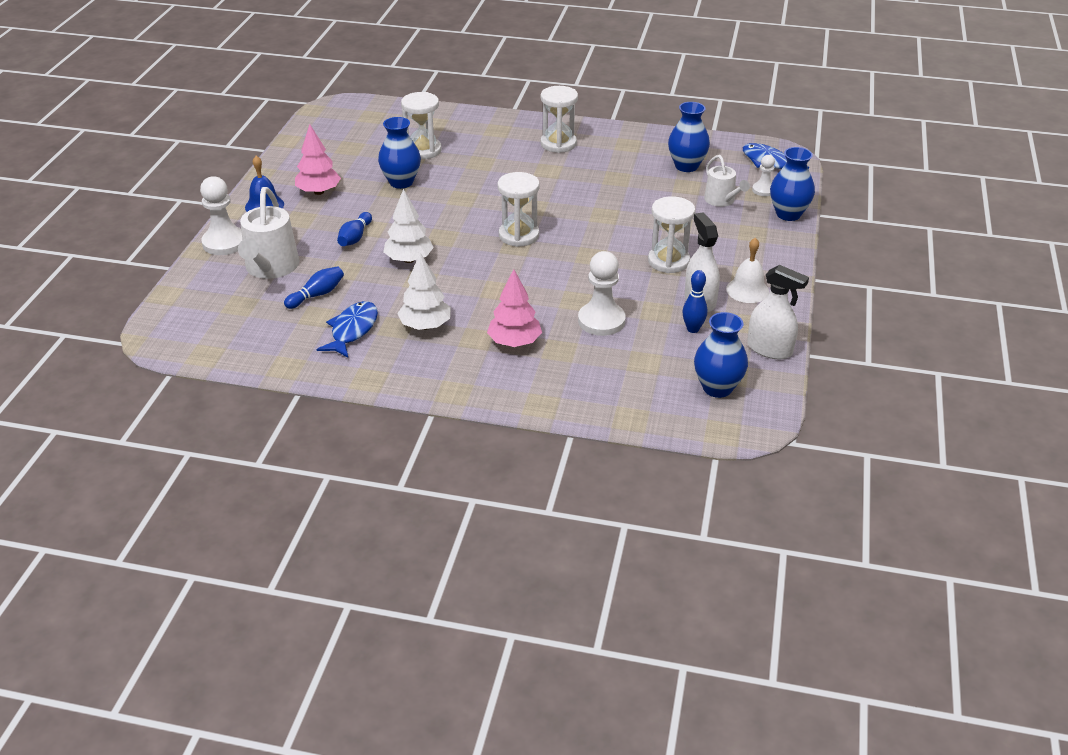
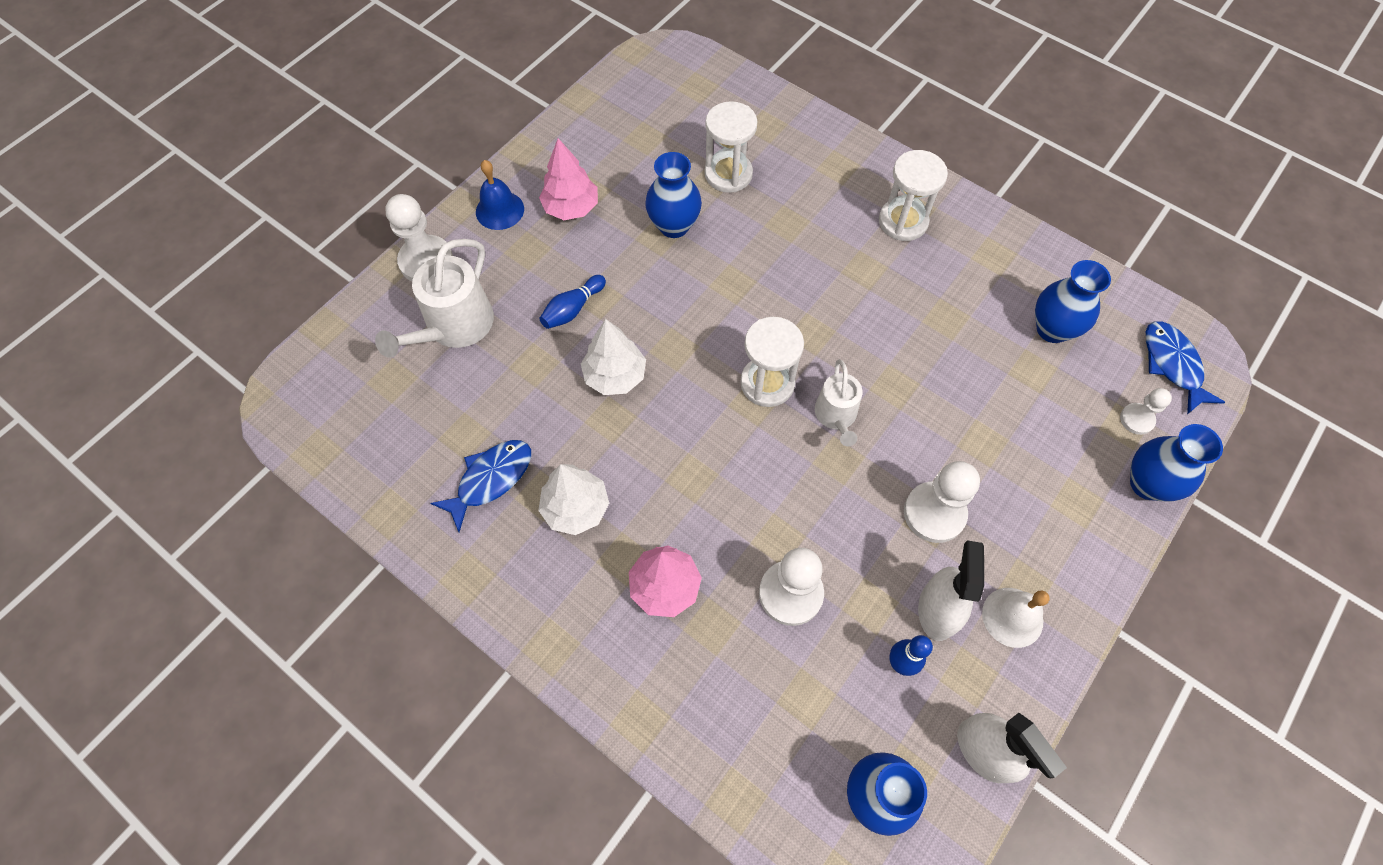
camera: 25 degrees right, 25 degrees up
blue bowling pin [284,266,344,309] -> none
white hourglass [648,196,695,273] -> white pawn [904,461,980,543]
white watering can [704,155,750,207] -> white watering can moved to [815,359,863,447]

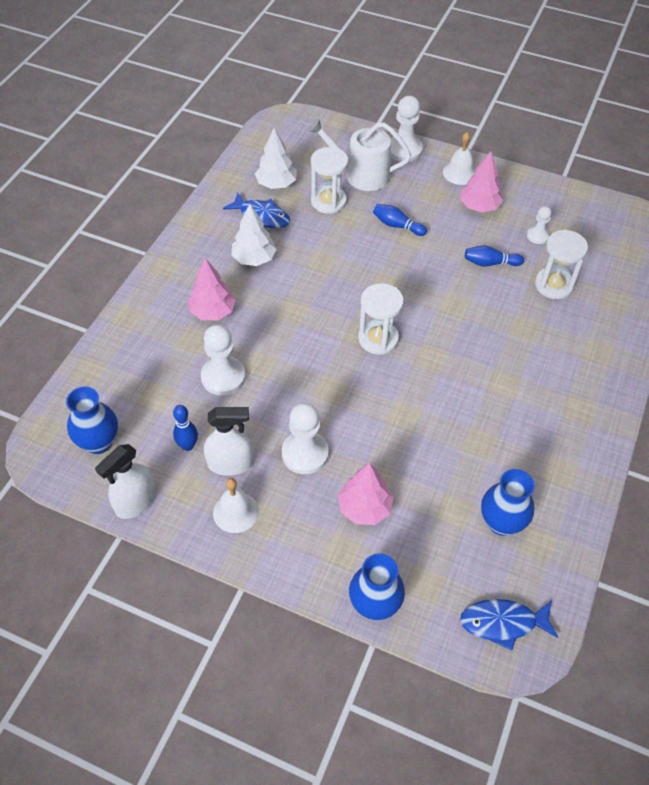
camera: 75 degrees right, 10 degrees down
blue bell [476,160,524,230] -> white bell [443,132,476,185]
white tree [581,319,646,395] -> white tree moved to [255,128,297,189]
blue vase [645,152,702,238] -> blue bowling pin [465,246,524,266]
white watering can [815,359,863,447] -> none
white hourglass [879,150,948,241] -> white hourglass moved to [311,147,348,214]
white pawn [1120,388,1172,435] -> white pawn moved to [527,206,551,244]
blue fish [1146,321,1225,414] -> blue fish turned 150 degrees counterclockwise [460,599,558,651]
none -> pink tree [338,462,393,525]

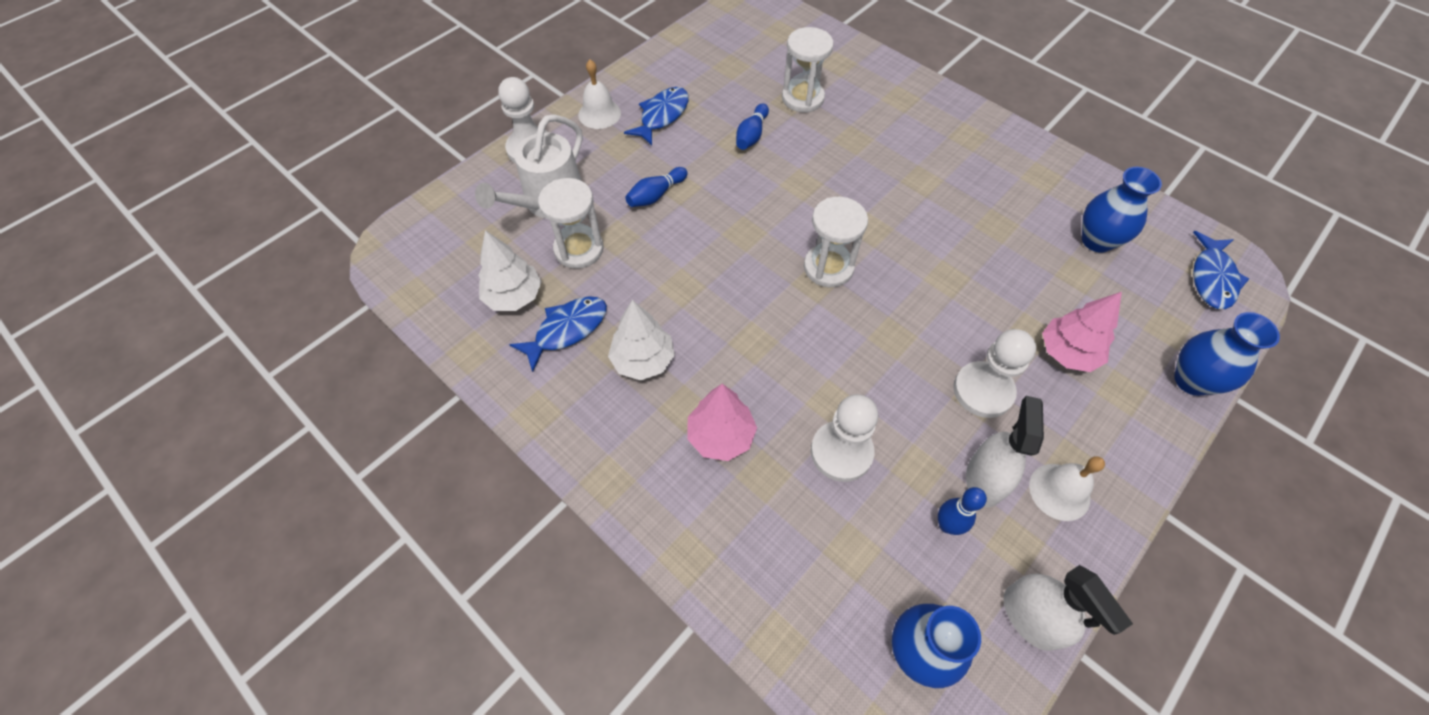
camera: 70 degrees left, 5 degrees up
pink tree [460,151,503,213] -> blue fish [624,87,689,145]
white pawn [527,206,551,244] -> none

